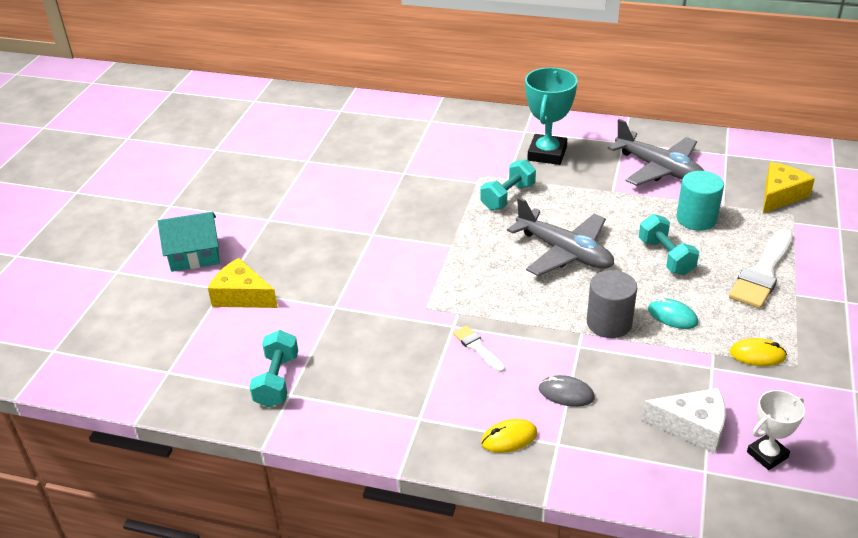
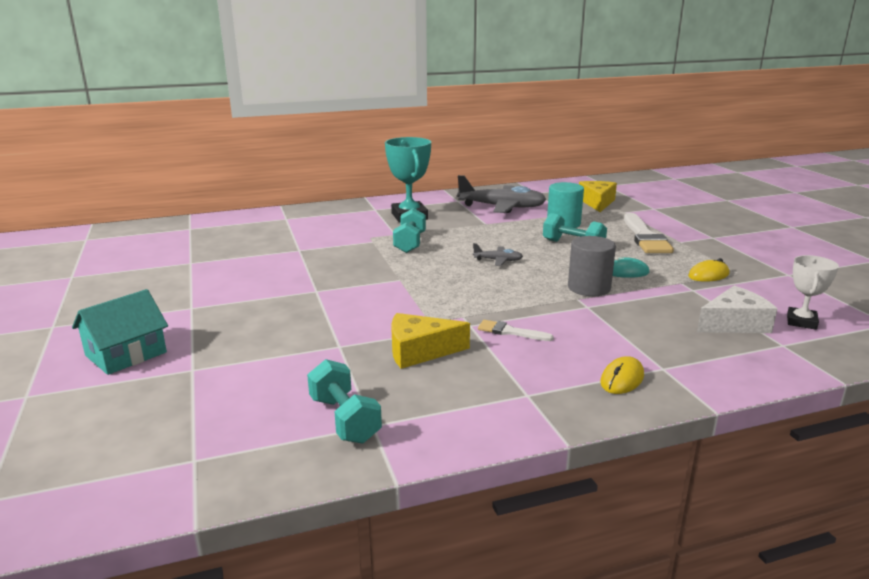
camera: 35 degrees left, 15 degrees down
yellow cheese [208,258,278,308] -> yellow cheese moved to [391,313,470,369]
grey plane [507,197,614,276] -> grey plane [473,243,523,266], size x0.46
grey mouse [539,375,595,407] -> none

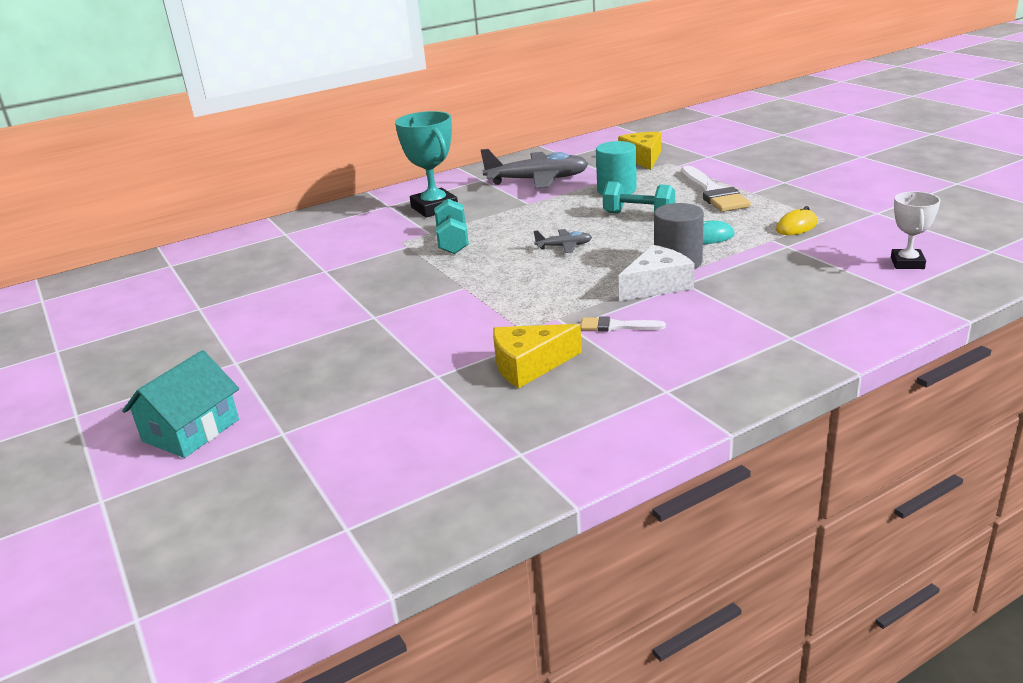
camera: 10 degrees left, 5 degrees up
turquoise dumbbell [307,359,382,444] -> none
yellow mouse [600,356,644,394] -> none
white cheese [697,286,777,333] -> white cheese moved to [619,245,694,301]

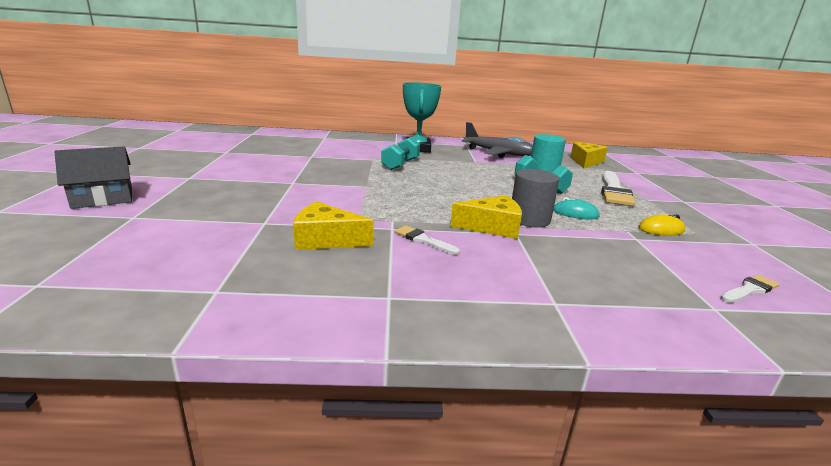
camera: 25 degrees right, 5 degrees down
turquoise house [122,350,239,458] -> grey house [54,147,132,209]
grey plane [534,229,592,253] -> none
white cheese [619,245,694,301] -> yellow cheese [450,195,522,239]
white trophy [891,191,941,269] -> white brush [721,275,779,303]

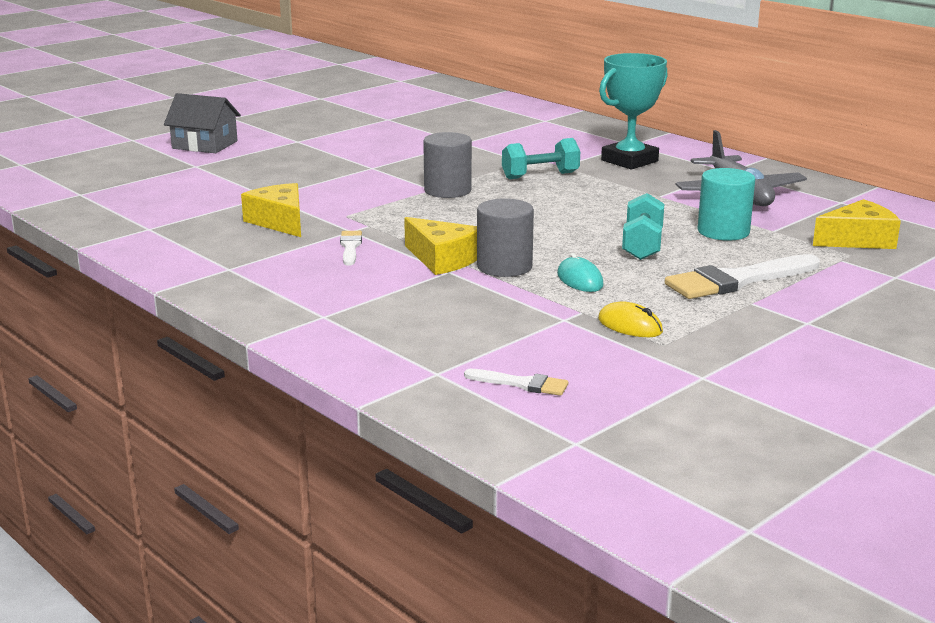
camera: 50 degrees right, 0 degrees up
none -> grey cylinder [423,132,472,198]

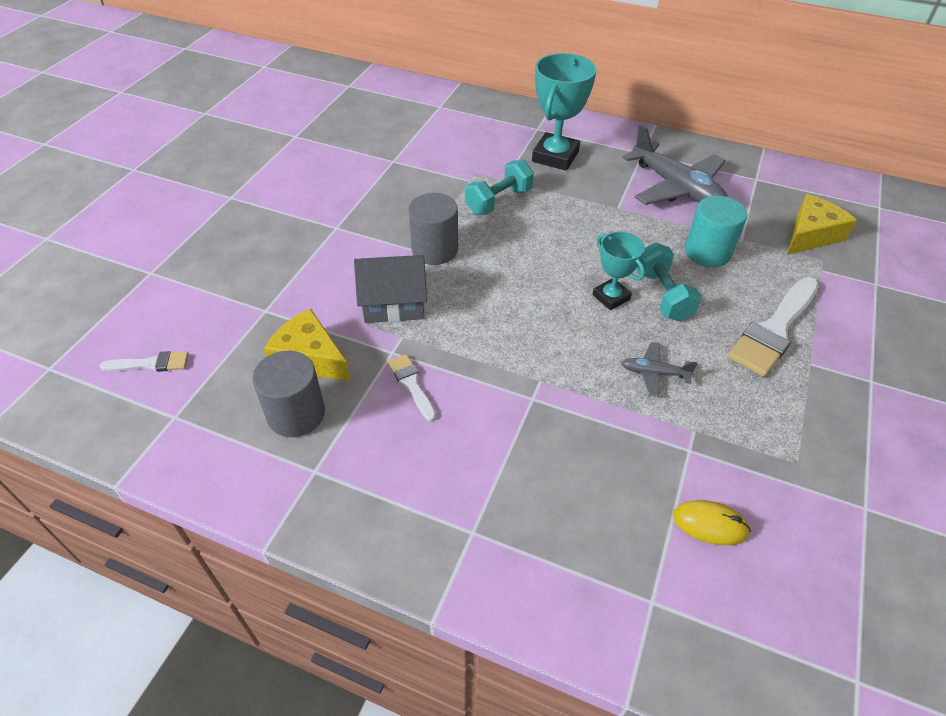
camera: 25 degrees left, 25 degrees up
grey house [164,93,241,153] -> grey house moved to [354,255,427,323]
yellow cheese [404,217,477,275] -> none
white brush [464,369,569,396] -> white brush moved to [99,351,189,372]
grey cylinder [477,198,534,277] -> grey cylinder moved to [252,351,325,437]
turquoise mouse [557,253,604,292] -> grey plane [622,342,698,397]
yellow mouse [598,302,663,337] -> yellow mouse moved to [673,500,751,545]
none -> turquoise trophy [592,232,645,310]

